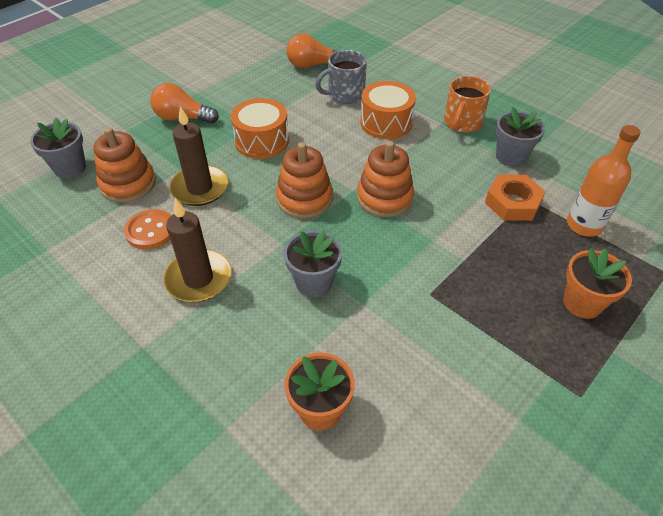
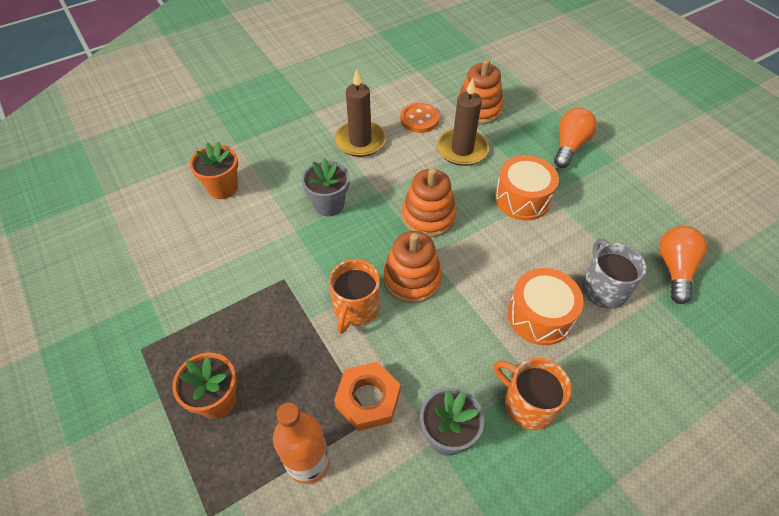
camera: 105 degrees right, 5 degrees up
grey flower pot [30,118,86,178] -> none
none -> orange mug [329,259,380,334]

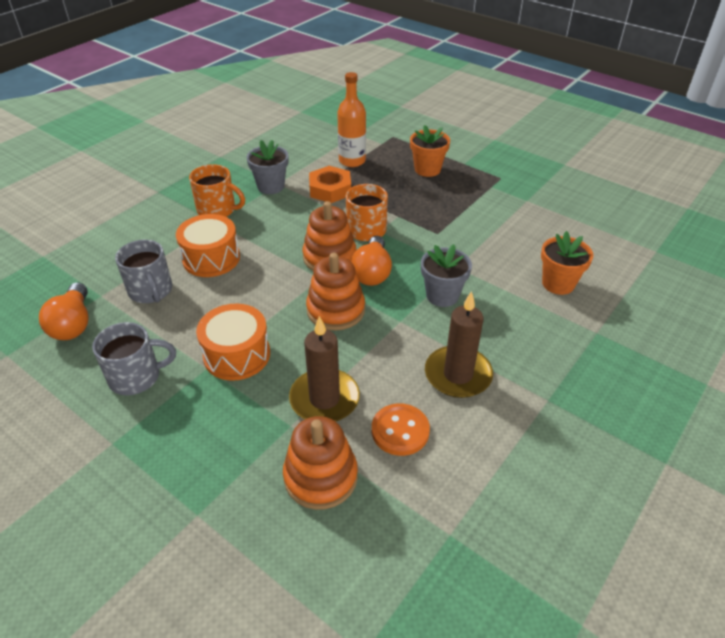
camera: 160 degrees right, 10 degrees down
orange light bulb [554,108,597,168] -> orange light bulb moved to [351,236,392,286]
none -> grey mug [92,322,176,395]

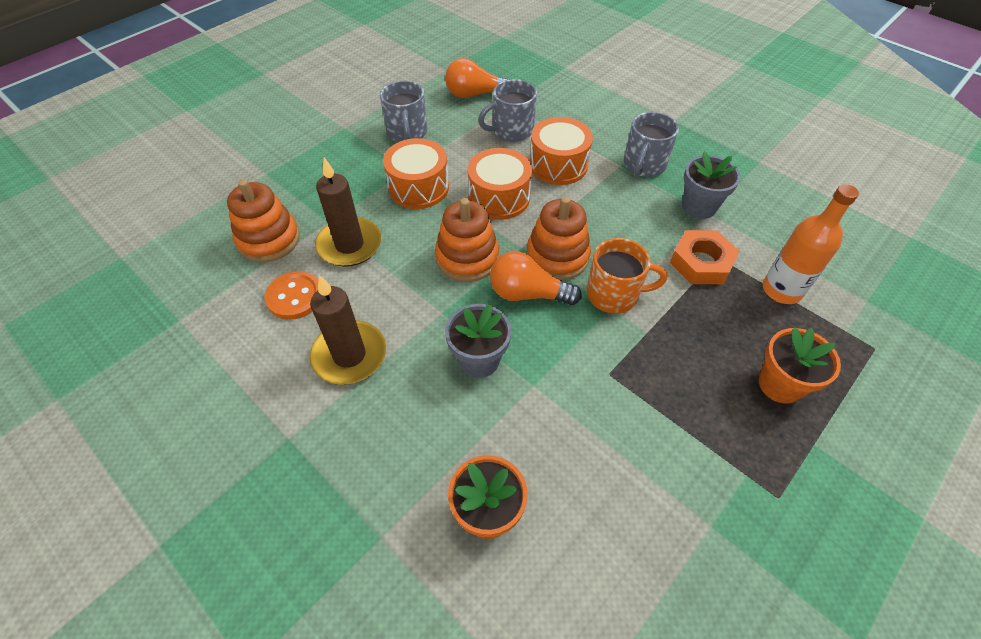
camera: 95 degrees right, 10 degrees up
orange mug [189,164,245,217] -> grey mug [624,112,679,177]
none -> orange drum [467,148,532,220]

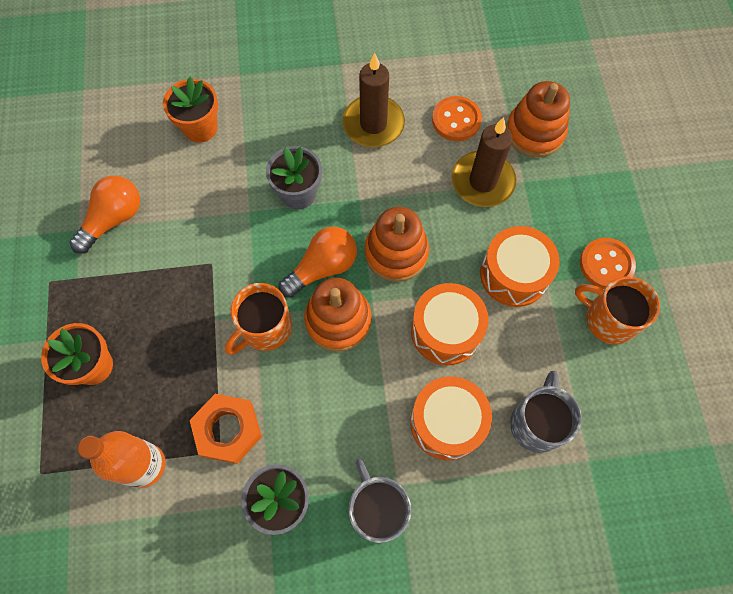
camera: 130 degrees right, 15 degrees up
grey mug [380,81,427,142] -> orange mug [575,276,660,344]
orange light bulb [445,58,510,98] -> orange light bulb moved to [70,176,140,254]
none -> orange button [580,238,636,289]

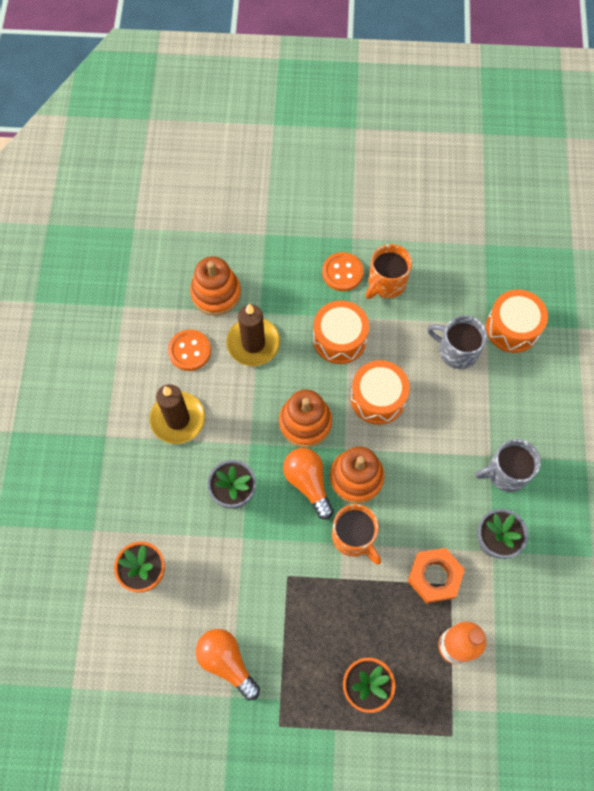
camera: 80 degrees left, 0 degrees up
orange drum [410,376,492,460] -> orange drum moved to [486,289,548,353]

